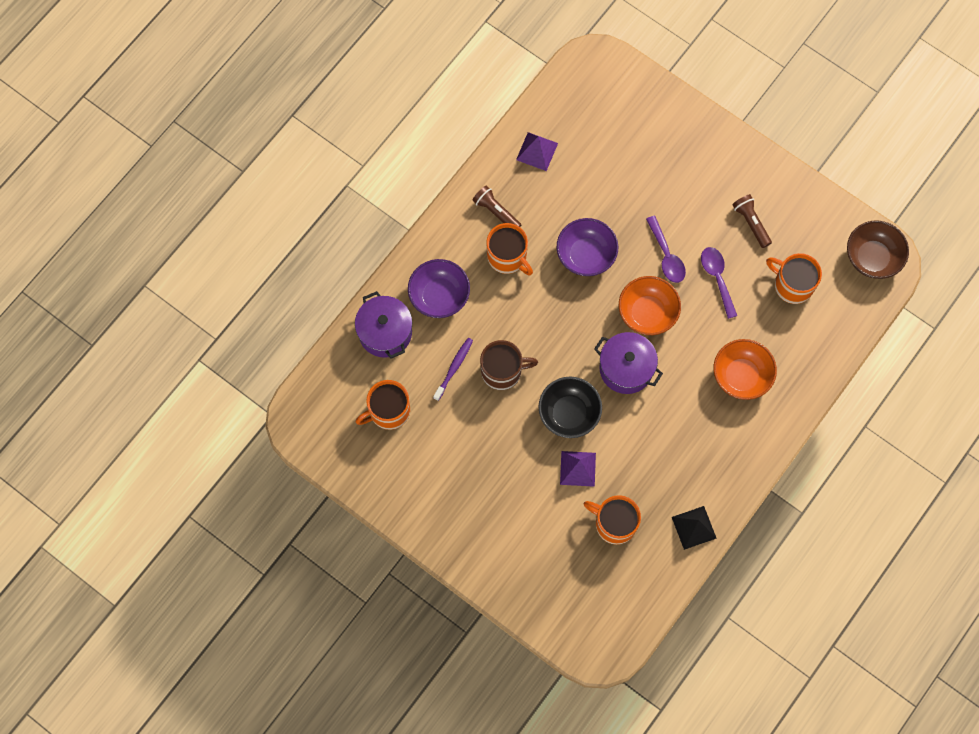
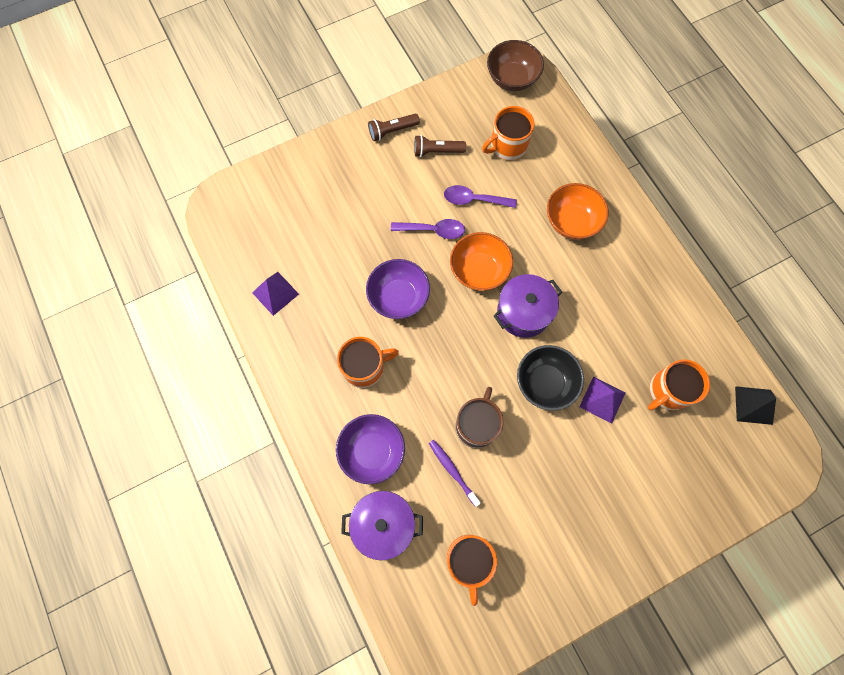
camera: 65 degrees left, 0 degrees up
brown flashlight [473,185,521,227] -> brown flashlight moved to [368,113,420,141]
black pyramid [672,506,716,550] -> black pyramid moved to [735,386,776,425]

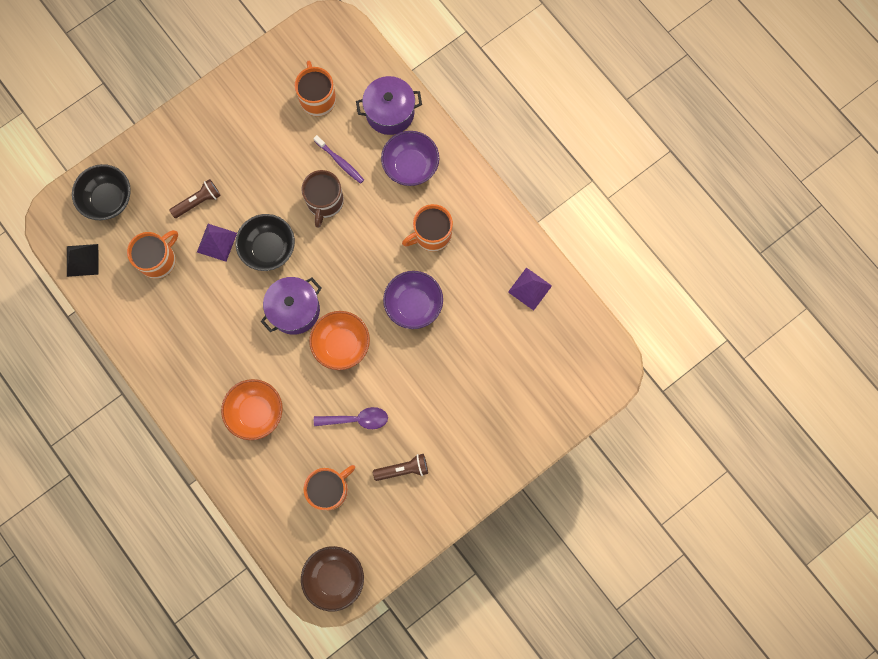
camera: 170 degrees right, 5 degrees up
brown flashlight [368,113,420,141] -> brown flashlight moved to [169,179,221,218]
purple spoon [391,219,465,239] -> none
none -> black bowl [72,164,131,220]

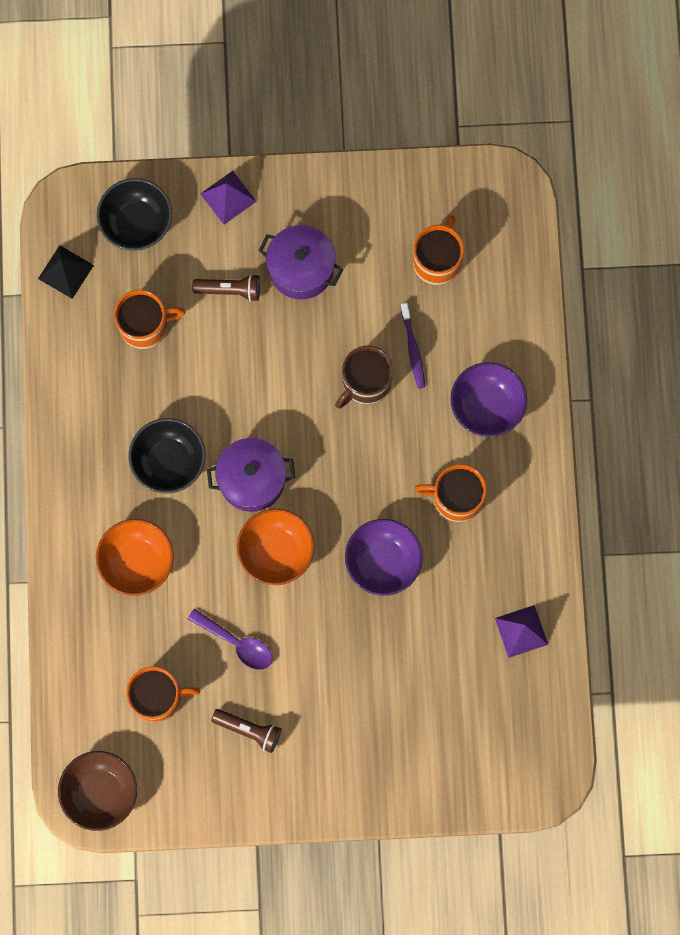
camera: 35 degrees right, 0 degrees up
purple pyramid [197,224,237,262] -> purple pyramid moved to [200,171,257,225]
black bowl [235,214,295,271] -> black bowl moved to [129,418,205,493]
purple pot [356,76,422,135] -> purple pot moved to [258,225,343,300]

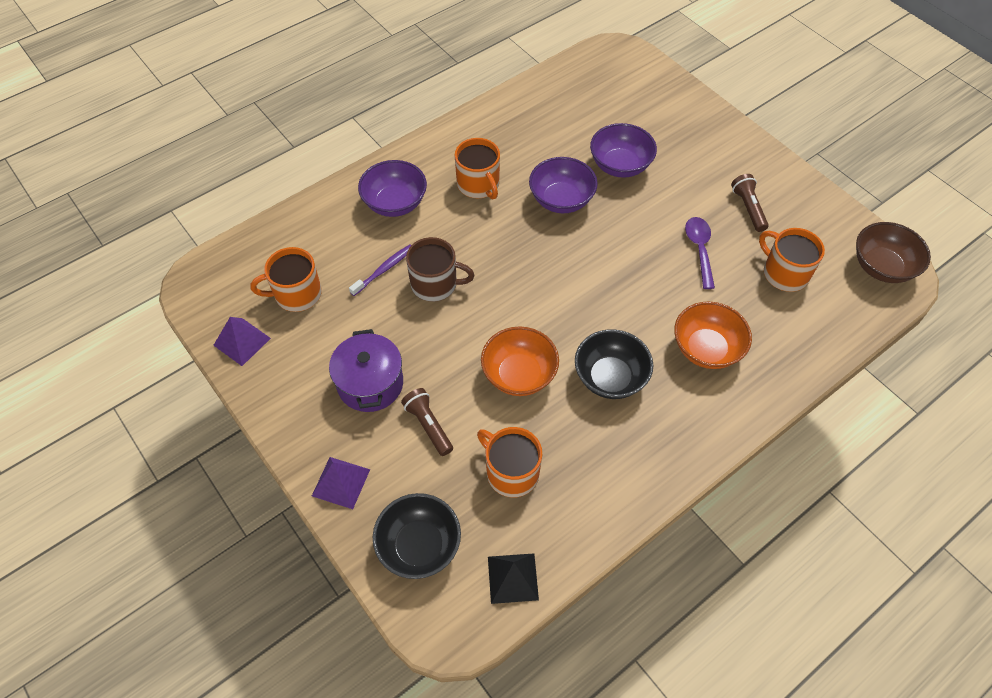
camera: 125 degrees left, 20 degrees down
purple pot [207,438,295,512] -> none
orange bowl [237,509,315,585] -> orange bowl moved to [481,326,559,396]
purple pyramid [495,605,548,658] -> purple pyramid moved to [213,317,271,366]
none -> purple bowl [590,123,657,178]

